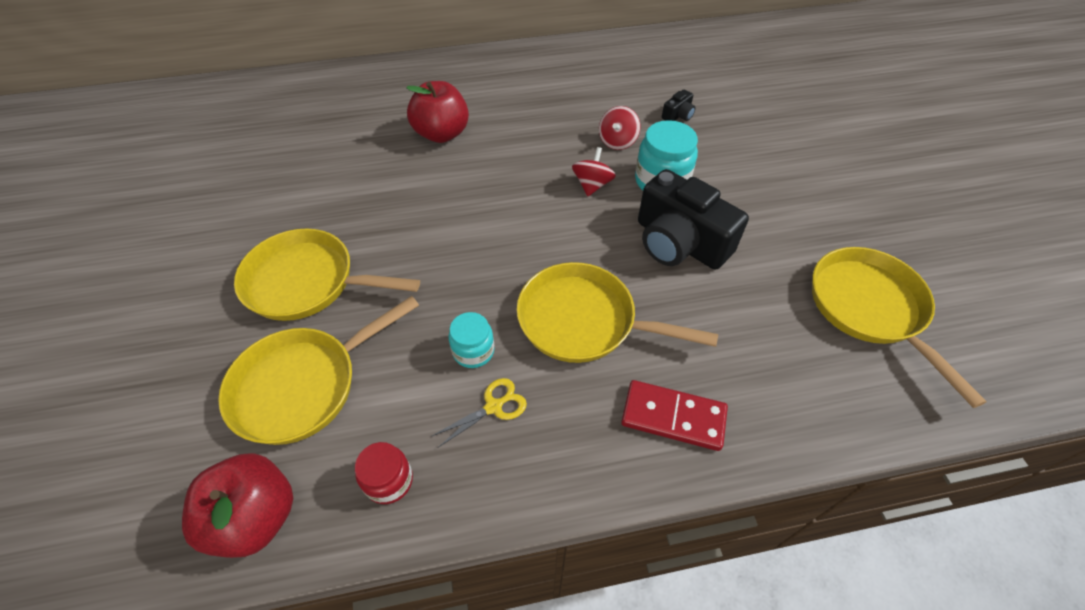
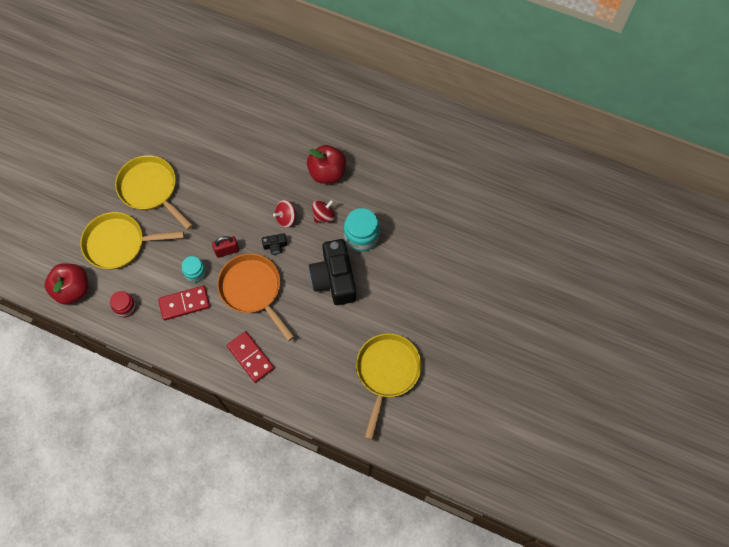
camera: 35 degrees right, 15 degrees up
red apple [406,81,469,143] -> red apple moved to [307,145,346,184]
yellow scissors [432,378,527,448] -> red domino [158,286,210,320]
yellow pan [517,262,718,363] -> orange pan [217,254,294,341]
red spinning top [599,106,640,150] -> red spinning top moved to [273,200,297,228]
black camera [662,89,696,121] -> black camera moved to [262,234,287,255]
none -> red padlock [212,236,239,258]

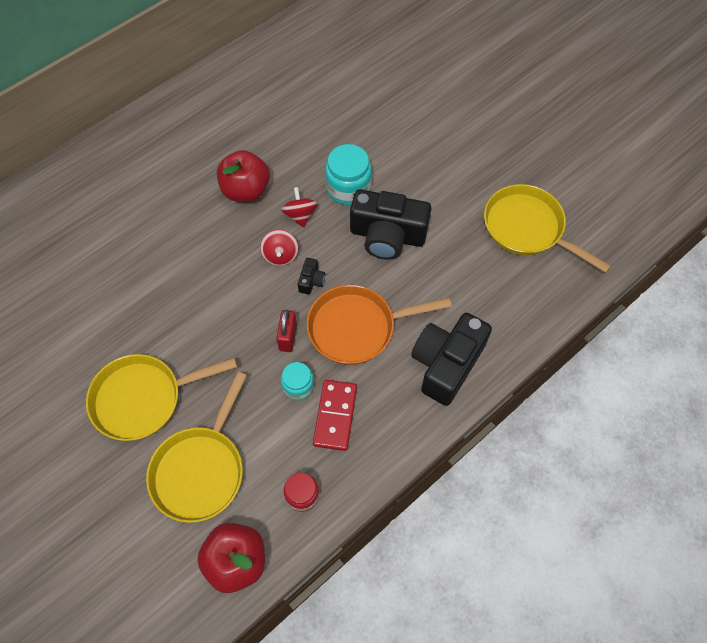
camera: 65 degrees left, 5 degrees down
red domino [227,331,274,383] -> black camera [411,313,492,406]

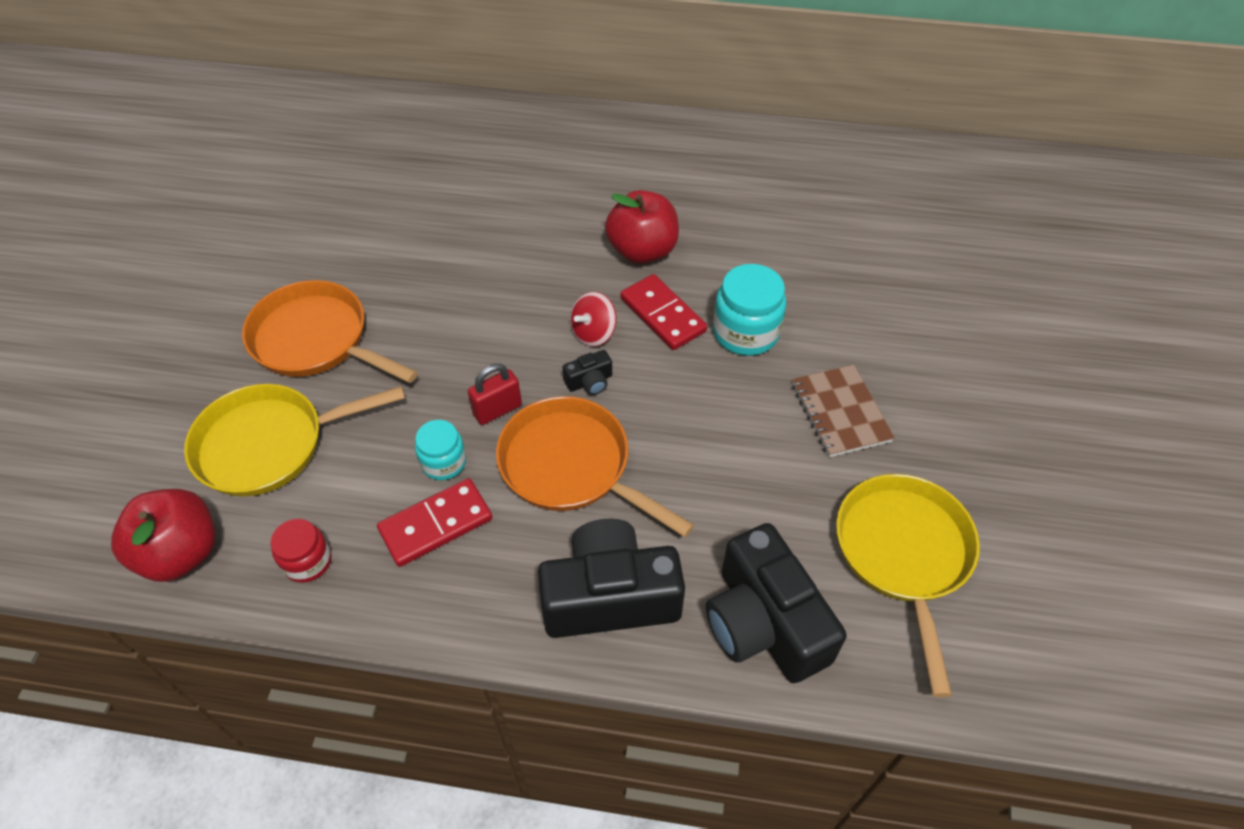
camera: 50 degrees right, 10 degrees down
yellow pan [86,354,237,441] -> orange pan [242,280,418,383]
red spinning top [281,187,318,227] -> red domino [621,274,707,350]
black camera [350,189,431,260] -> black camera moved to [706,523,847,683]
none -> brown notebook [792,365,895,457]

